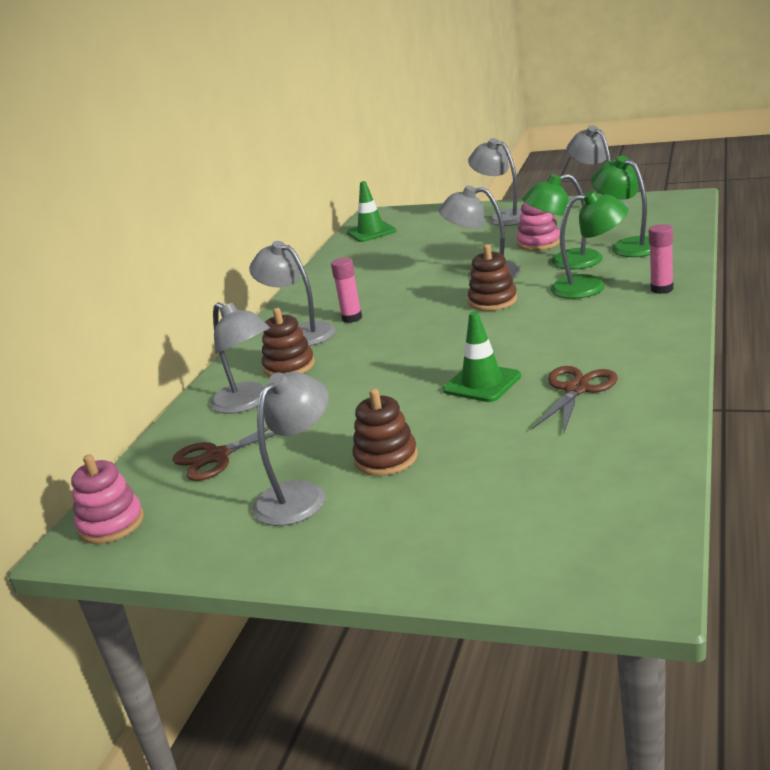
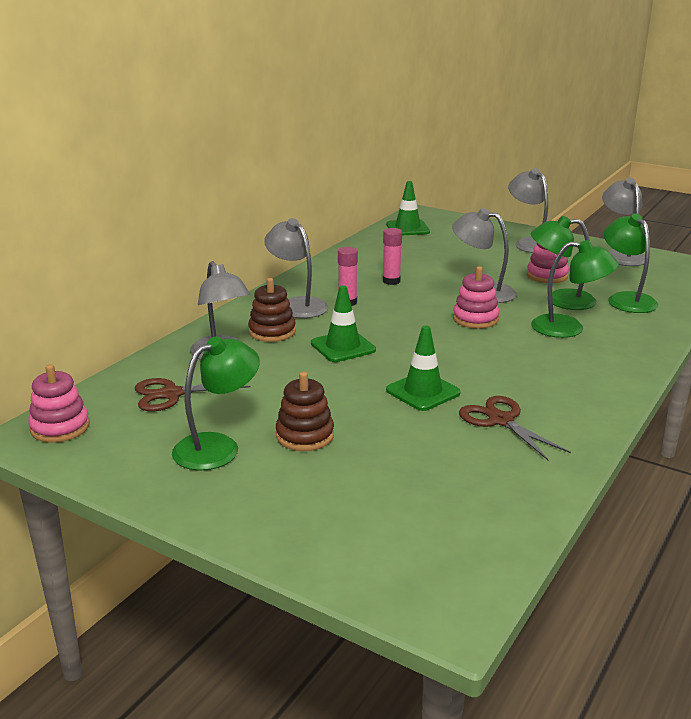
camera: 10 degrees right, 0 degrees up
grey lamp [252,372,329,526] -> green lamp [172,336,260,471]
brown stacking toy [468,244,517,311] -> pink stacking toy [453,266,499,329]
brown scissors [532,366,618,435] -> brown scissors turned 75 degrees counterclockwise [459,396,571,460]
pink glue stick [649,224,673,294] -> pink glue stick moved to [383,228,402,285]
none -> green traffic cone [311,285,376,362]

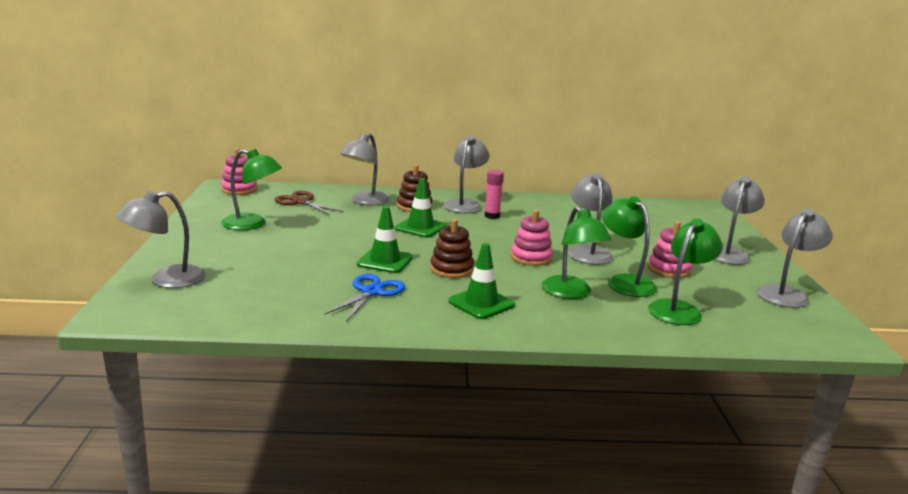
camera: 55 degrees right, 5 degrees down
brown stacking toy [276,372,334,451] -> brown stacking toy moved to [430,219,474,278]
pink glue stick [383,228,402,285] -> none
green traffic cone [387,181,430,235] -> green traffic cone moved to [448,243,515,319]
brown scissors [459,396,571,460] -> blue scissors [324,274,406,322]
none -> grey lamp [116,191,206,288]

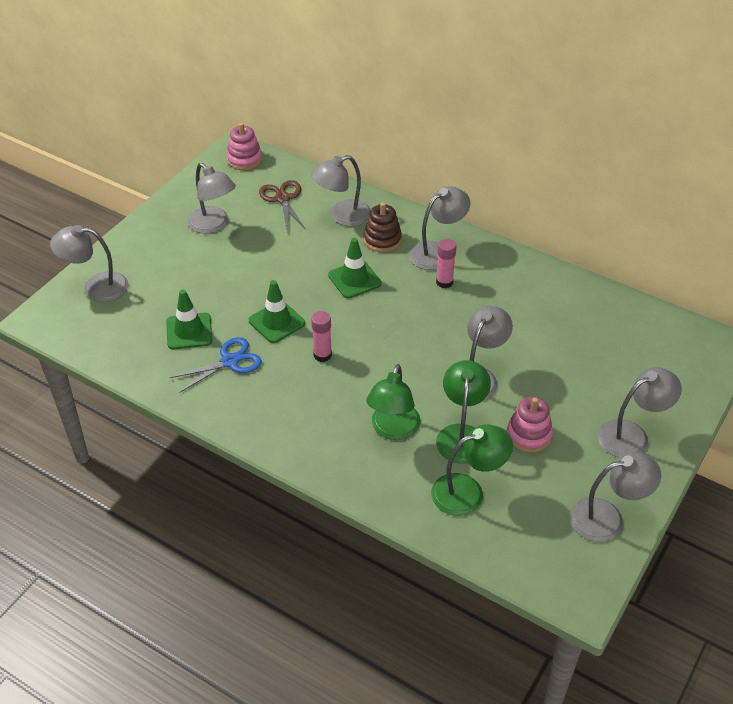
camera: 35 degrees right, 25 degrees up
green lamp [221,149,282,230] -> grey lamp [187,163,236,234]
brown stacking toy [430,219,474,278] -> pink glue stick [311,311,332,362]
green traffic cone [448,243,515,319] -> green traffic cone moved to [166,290,213,349]
pink stacking toy [511,210,553,266] -> none

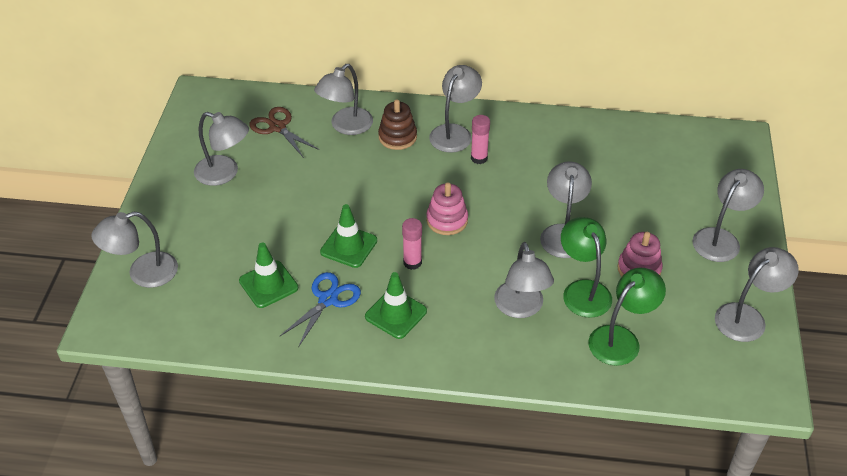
camera: 25 degrees left, 0 degrees up
pink stacking toy [227,123,262,170] -> pink stacking toy moved to [426,182,468,235]
green traffic cone [328,238,381,298] -> green traffic cone moved to [365,272,427,339]
green lamp [366,364,421,440] -> grey lamp [494,242,554,318]

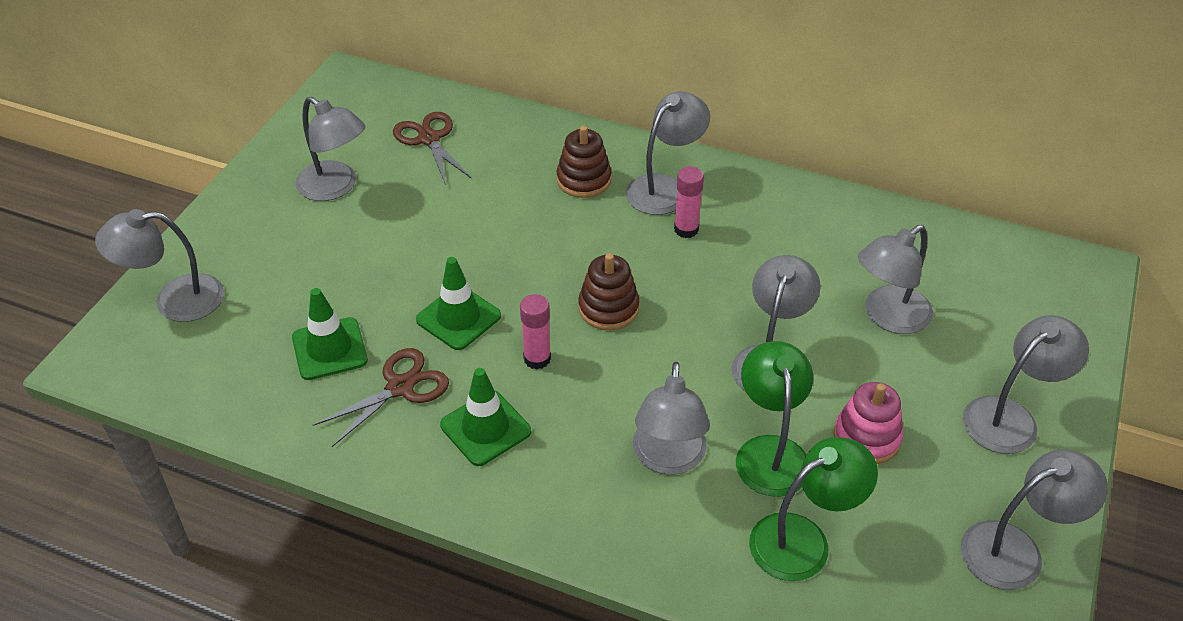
camera: 15 degrees right, 0 degrees up
blue scissors [280,272,361,347] -> brown scissors [313,348,449,447]
grey lamp [314,64,373,135] -> grey lamp moved to [858,225,933,334]
pink stacking toy [426,182,468,235] -> brown stacking toy [578,253,639,330]

